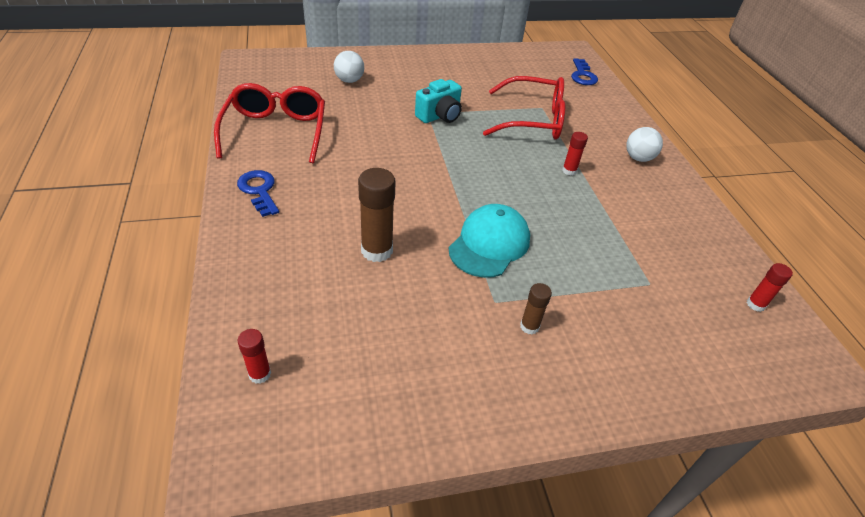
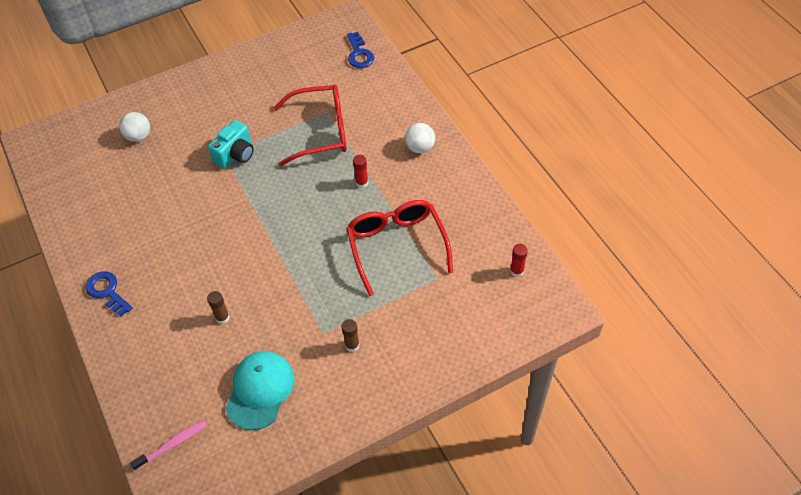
camera: 10 degrees left, 10 degrees up
red glasses [214,83,325,163] -> red glasses moved to [346,200,453,296]
red glue stick [237,329,271,384] -> pink toothbrush [130,420,207,471]
brown glue stick [358,168,395,262] -> brown glue stick [207,291,230,324], size x0.55
turquoise cap [449,204,530,278] -> turquoise cap moved to [225,351,294,430]

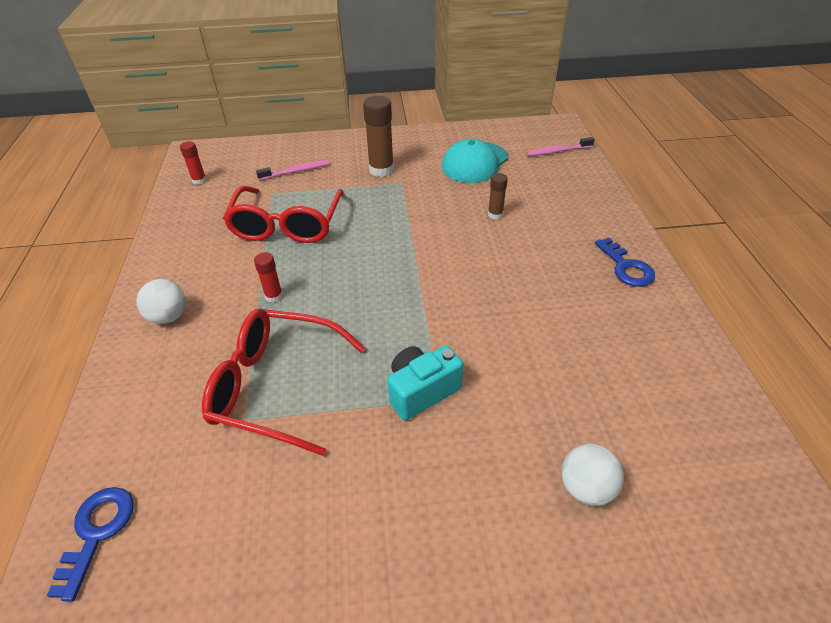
camera: 160 degrees left, 10 degrees down
brown glue stick [341,319,360,352] -> brown glue stick [363,96,394,177], size x1.82
none -> pink toothbrush [256,160,329,180]

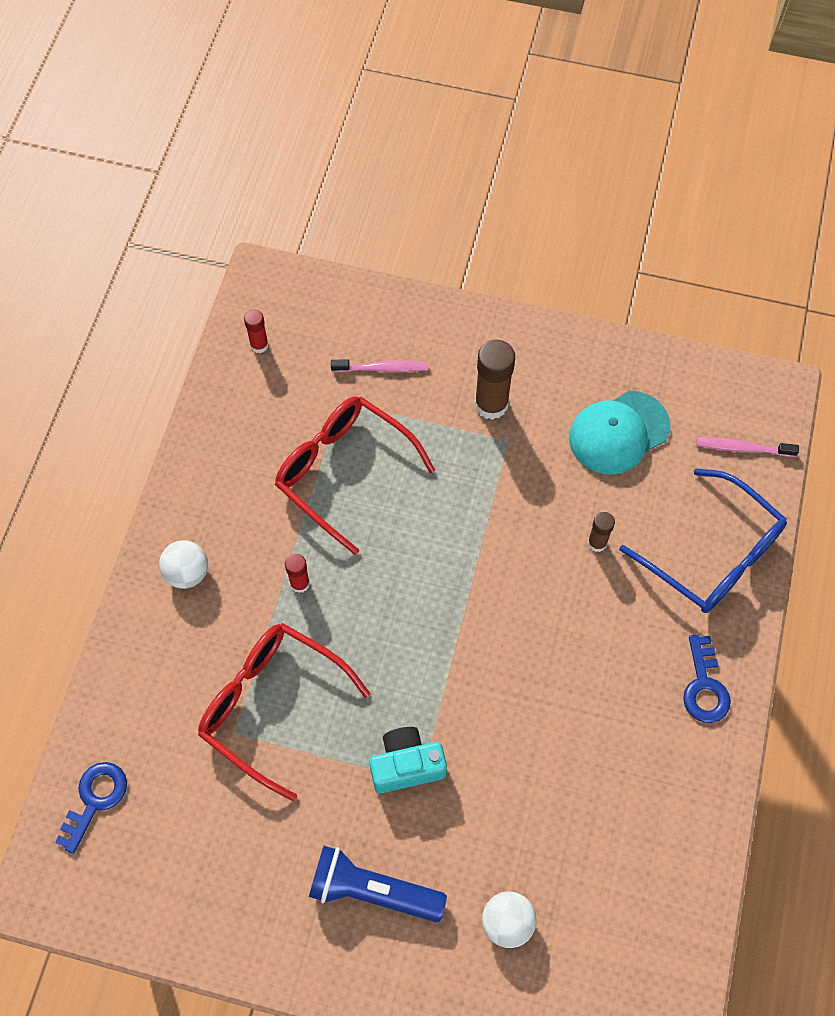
camera: 20 degrees right, 20 degrees up
red glasses [223,186,344,243] -> red glasses turned 105 degrees clockwise [275,396,435,555]
none -> blue flashlight [309,846,447,922]
none -> blue glasses [620,468,787,613]

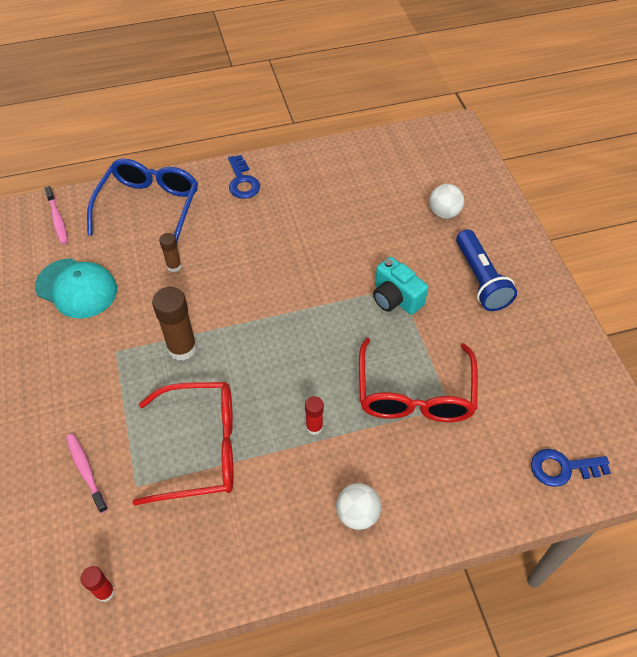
camera: 120 degrees left, 10 degrees down
red glasses [275,396,435,555] -> red glasses turned 105 degrees counterclockwise [133,382,233,506]
brown glue stick [474,340,515,420] -> brown glue stick moved to [152,287,197,361]
blue key [683,635,731,723] -> blue key turned 105 degrees clockwise [228,155,260,199]

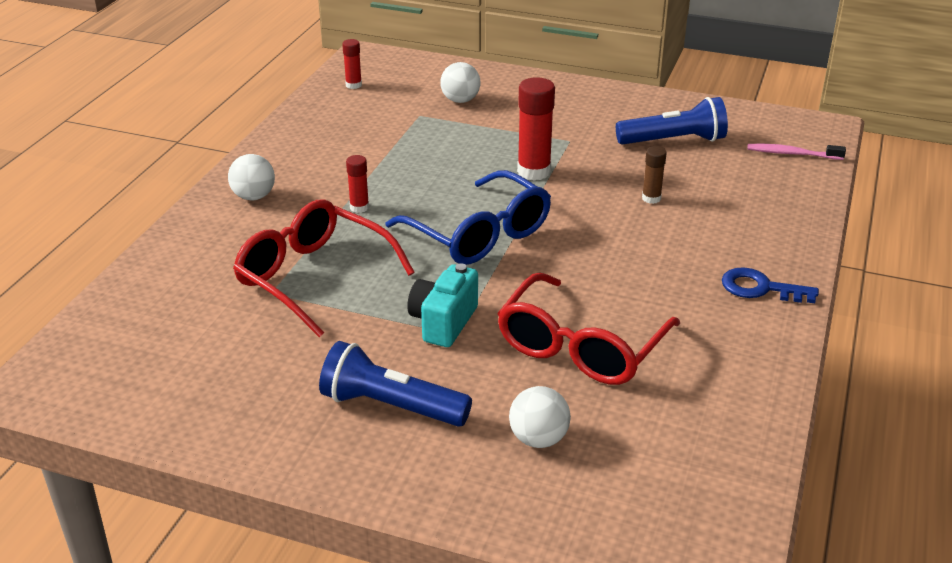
camera: 125 degrees right, 20 degrees down
turquoise cap [35,258,117,319] -> blue flashlight [616,97,728,145]
pink toothbrush [66,434,108,513] -> white ball [440,62,480,103]
blue glasses [87,159,198,242] -> blue glasses moved to [385,170,551,265]
red glasses [133,382,233,506] -> red glasses moved to [497,272,680,385]
brown glue stick [152,287,197,361] -> red glue stick [517,77,555,180]
turquoise camera [373,257,428,315] -> turquoise camera turned 60 degrees counterclockwise [407,264,478,347]
blue key [531,449,611,487] -> none

